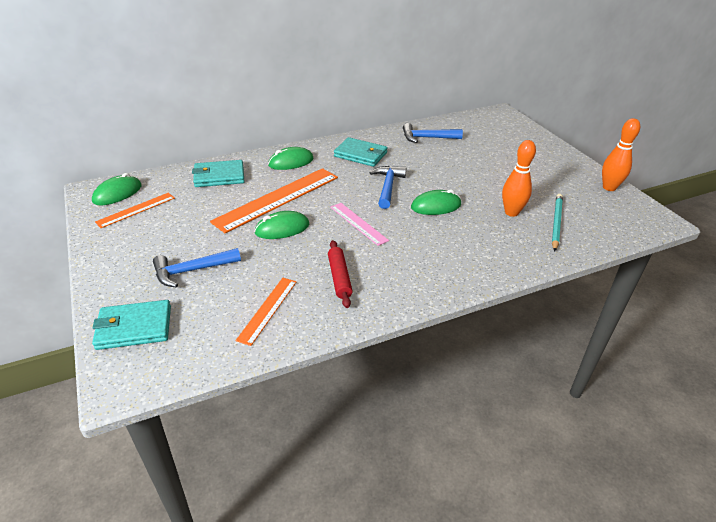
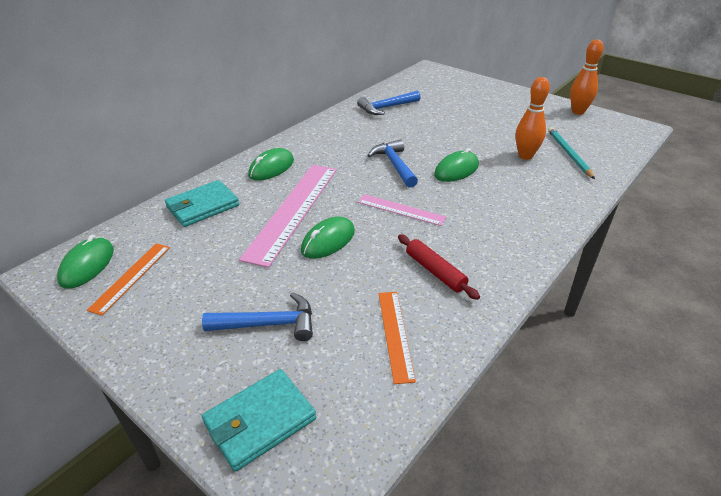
camera: 25 degrees left, 0 degrees up
blue hammer [153,248,241,288] -> blue hammer turned 135 degrees counterclockwise [202,292,313,341]
orange ruler [210,168,338,233] -> pink ruler [239,165,337,268]
turquoise wallet [334,137,387,167] -> none

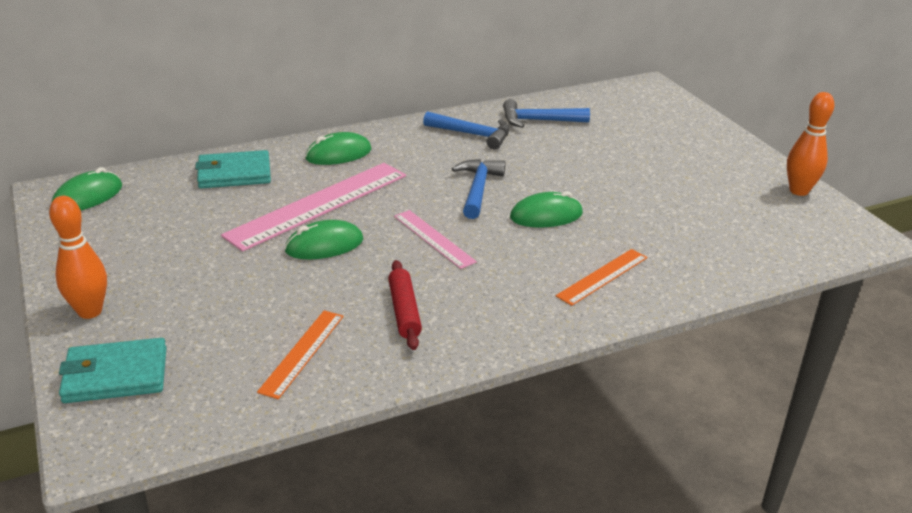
camera: 25 degrees right, 5 degrees down
orange ruler [87,244,170,316] -> orange ruler moved to [556,249,647,306]
blue hammer [202,292,313,341] -> blue hammer moved to [423,111,510,149]
orange bowling pin [516,77,550,160] -> orange bowling pin moved to [49,196,107,319]
turquoise pencil [548,127,595,179] -> none

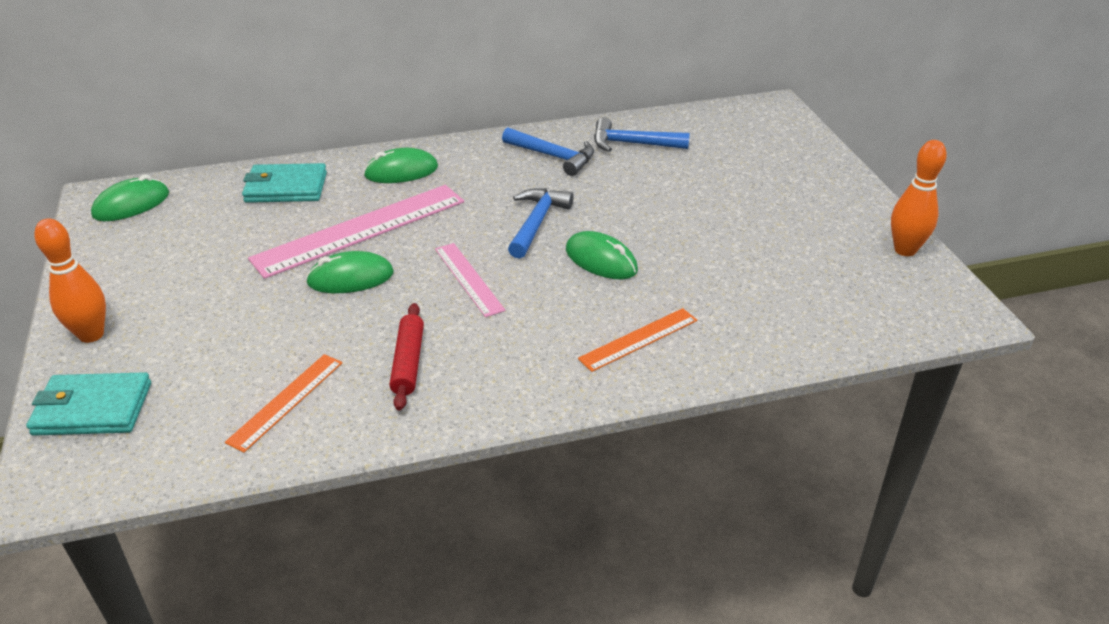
camera: 10 degrees right, 5 degrees up
green mouse [510,191,583,227] -> green mouse turned 45 degrees clockwise [566,231,638,279]

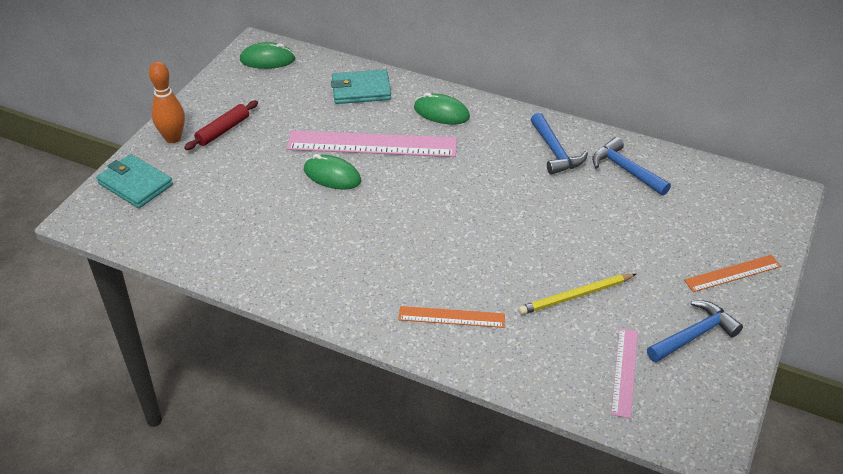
camera: 40 degrees right, 5 degrees up
orange ruler [225,354,342,453] -> orange ruler moved to [684,255,781,292]
turquoise wallet [242,163,327,203] -> turquoise wallet turned 45 degrees counterclockwise [331,69,391,104]
red rolling pin [390,303,424,410] -> red rolling pin moved to [184,100,258,150]
pink ruler [435,243,505,317] -> pink ruler moved to [611,328,638,418]
blue hammer [508,188,574,258] -> blue hammer moved to [647,301,743,363]
green mouse [566,231,638,279] -> none
orange bowling pin [891,140,947,256] -> none
none -> yellow pencil [518,274,636,315]

